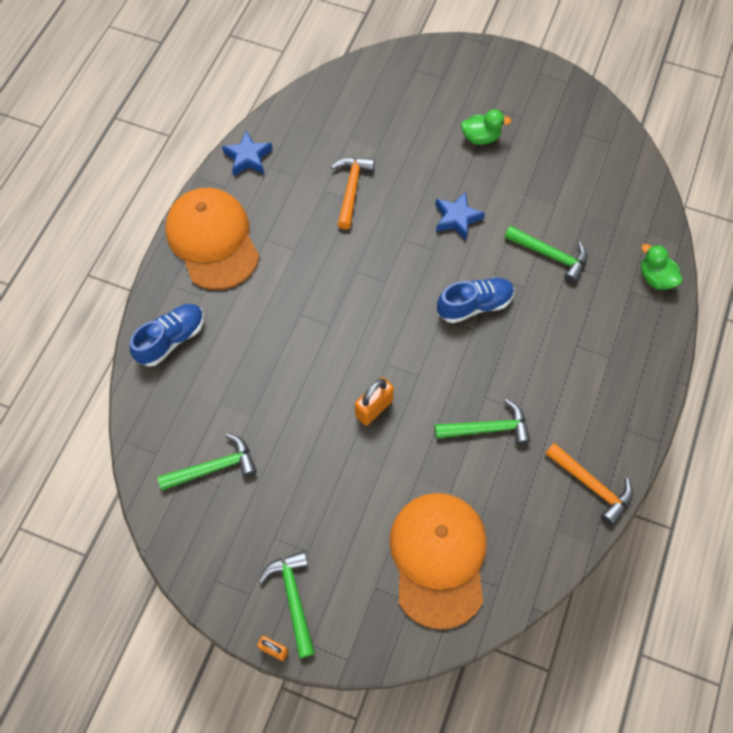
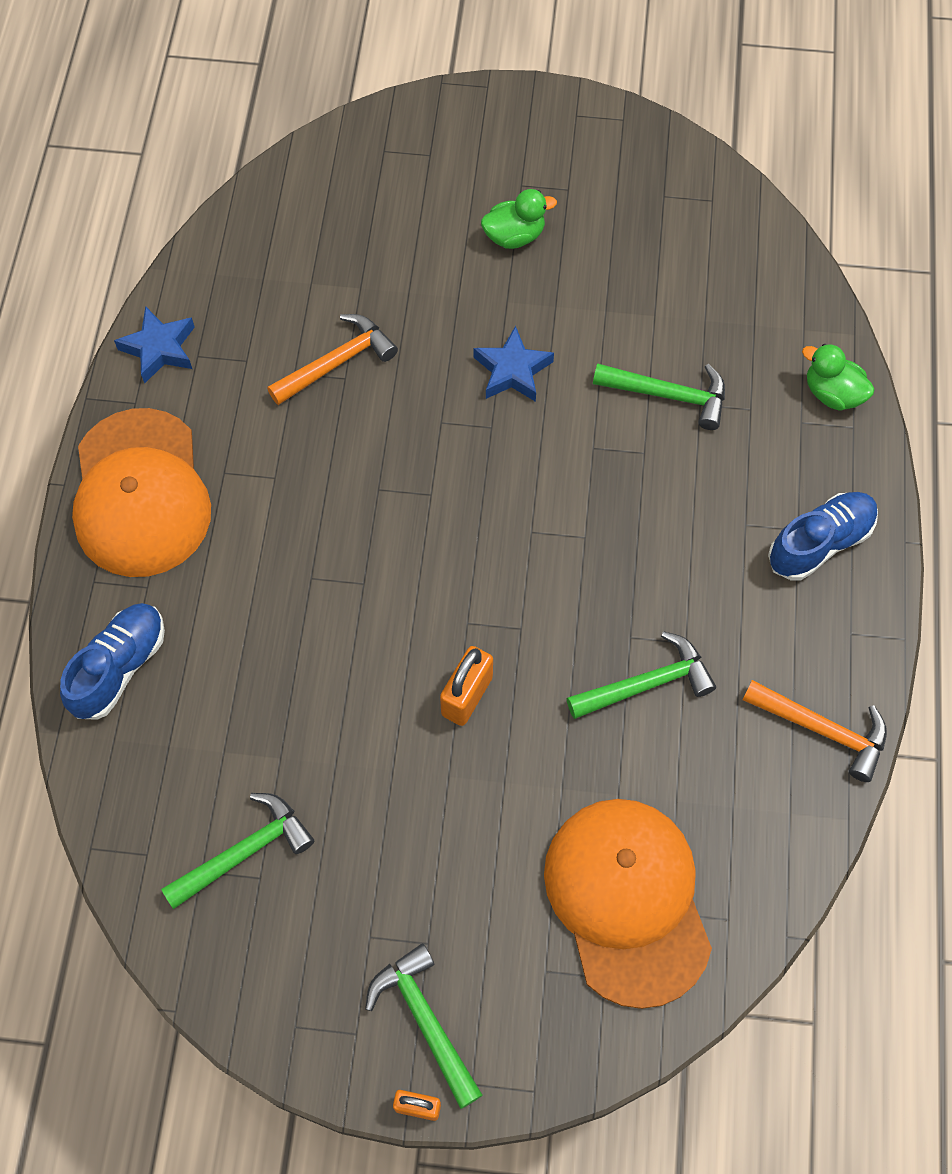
camera: 15 degrees left, 0 degrees up
orange cap [165,188,259,290] -> orange cap turned 150 degrees counterclockwise [72,408,211,577]
orange hammer [331,157,375,230] -> orange hammer turned 60 degrees clockwise [267,314,398,405]
blue shoe [437,277,514,323] -> blue shoe moved to [768,492,878,580]

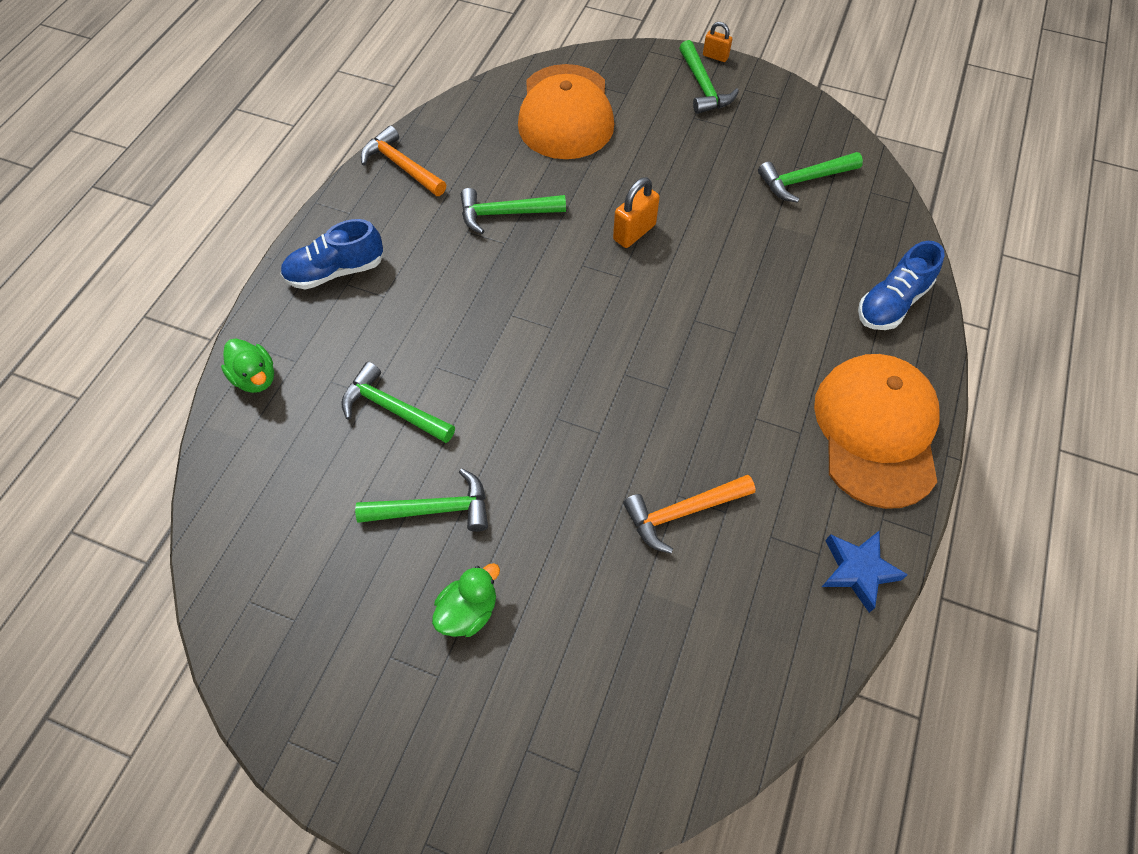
camera: 165 degrees left, 5 degrees down
blue star [474,326,554,402] -> none
green duck [481,189,557,249] -> green duck turned 135 degrees clockwise [432,563,500,637]
none -> green hammer [355,468,488,532]

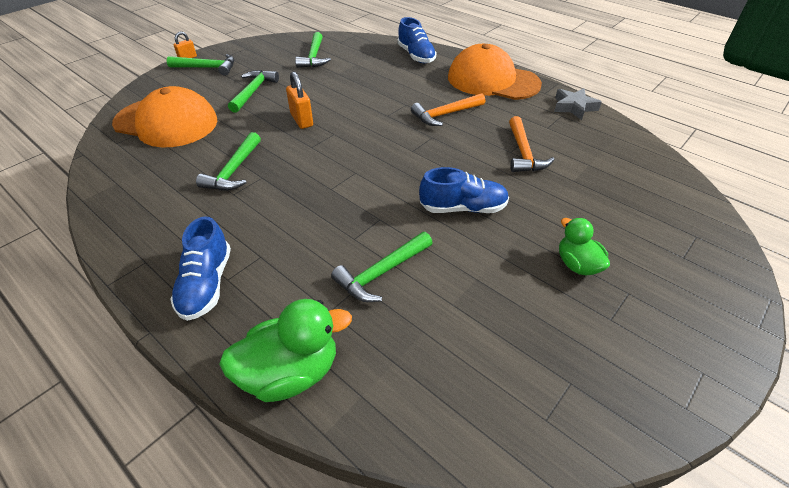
camera: 70 degrees left, 15 degrees down
green duck [221,338,274,393] -> green duck [219,299,352,402], size x1.60
green hammer [355,468,488,532] -> green hammer moved to [228,70,279,113]
orange hammer [361,125,446,196] -> orange hammer moved to [411,93,485,126]
blue star [822,530,908,613] -> grey star [554,88,602,120]
none -> blue shoe [419,167,509,213]

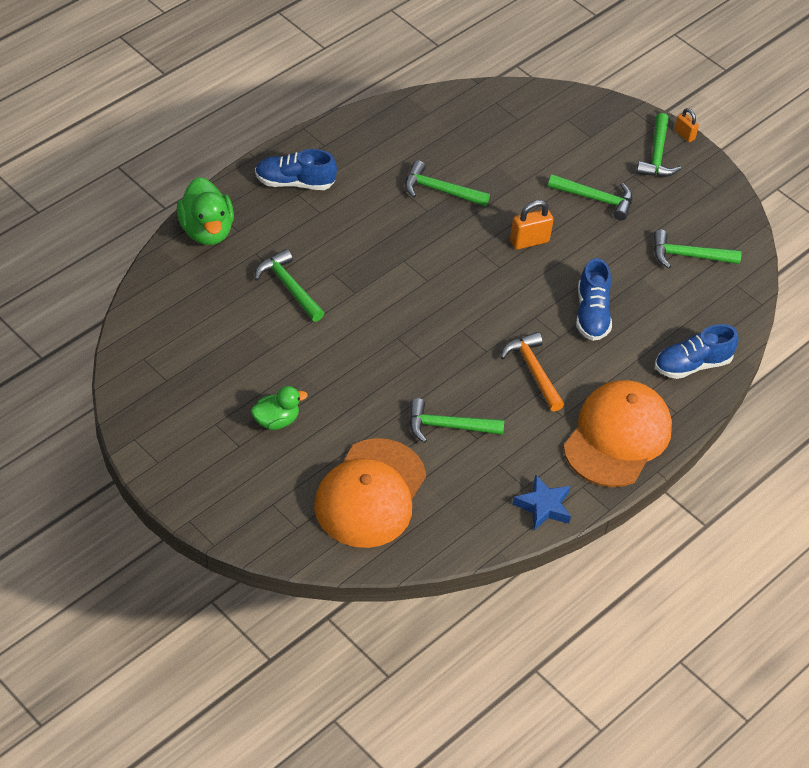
camera: 90 degrees right, 5 degrees up
orange cap [112,86,217,147] -> orange cap moved to [314,438,426,548]
blue shoe [419,167,509,213] -> blue shoe moved to [576,258,612,341]
orange hammer [509,116,555,172] -> green hammer [409,398,504,443]
grey star [554,88,602,120] -> blue star [513,474,571,530]

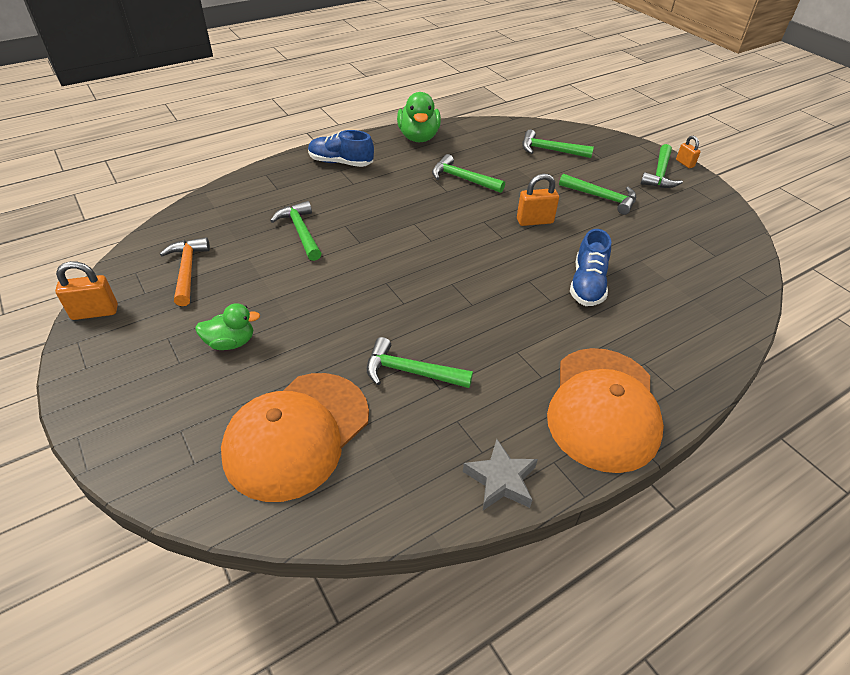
camera: 15 degrees right, 5 degrees down
green duck [177,177,234,245] -> green duck moved to [397,92,441,142]
orange hammer [500,332,564,412] -> orange hammer moved to [160,237,210,306]
blue star [513,474,571,530] -> grey star [463,439,538,510]
orange cap [563,380,672,487] -> orange cap turned 150 degrees clockwise [547,348,664,473]
green hammer [654,230,742,269] -> green hammer moved to [522,130,594,158]
blue shoe [655,324,739,379] -> none
none -> orange padlock [55,261,118,320]

